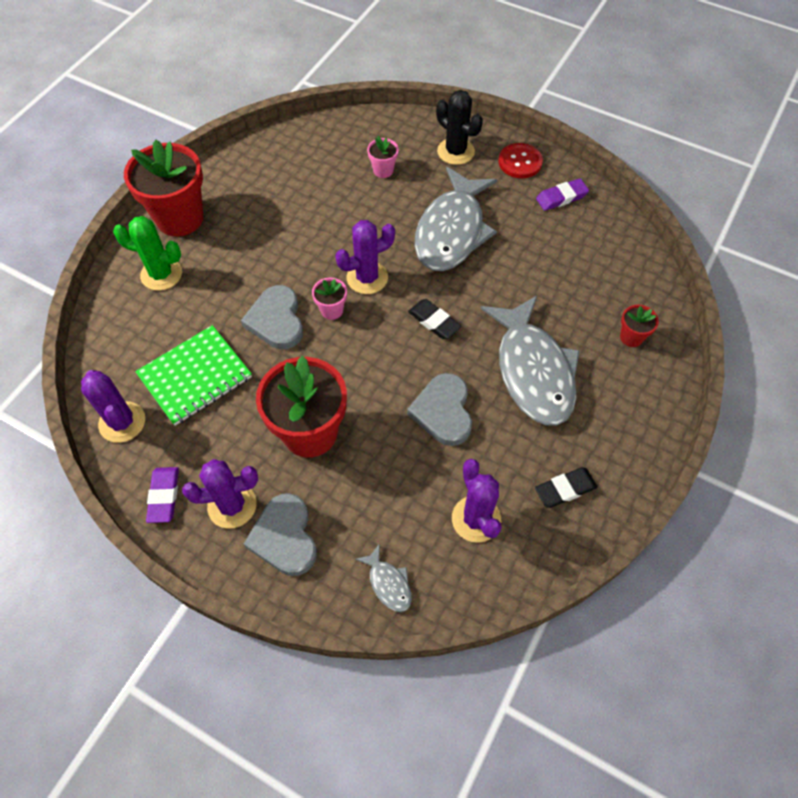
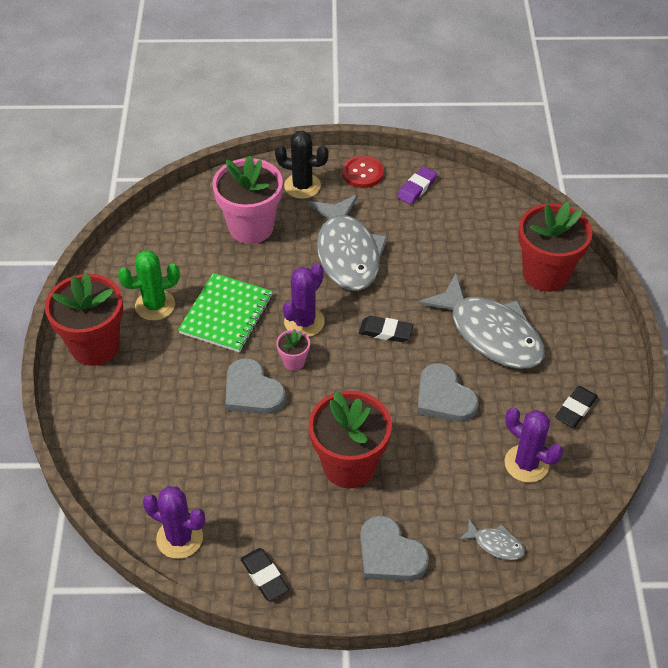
camera: 30 degrees left, 10 degrees down
green cactus [113,216,182,291] -> green cactus moved to [118,250,180,321]
green notebook [135,325,252,426] -> green notebook moved to [178,273,273,353]
purple eraser [146,467,179,523] -> black eraser [240,548,289,601]
purple cactus [182,459,258,529] -> none
pink flower pot [367,136,399,178] -> pink flower pot [212,156,283,244], size x2.24
red flower pot [620,305,659,347] -> red flower pot [518,202,592,292], size x2.24

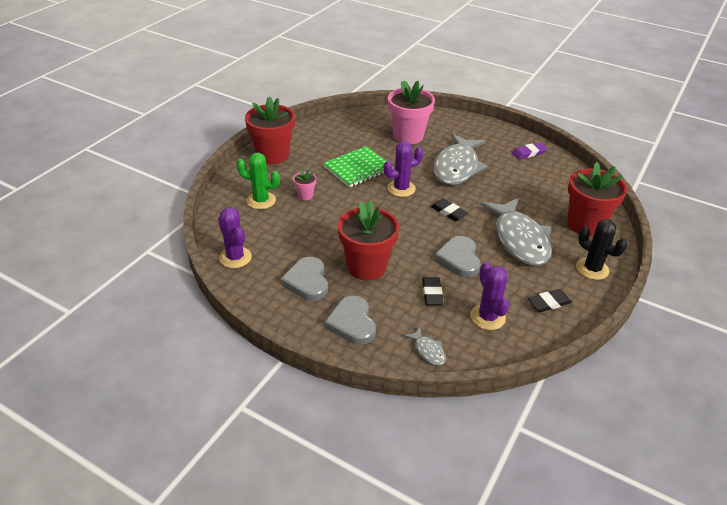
camera: 30 degrees right, 10 degrees down
green cactus [118,250,180,321] -> green cactus moved to [237,153,280,209]
grey heart [225,358,286,415] -> grey heart moved to [281,257,328,301]
black eraser [240,548,289,601] -> black eraser moved to [422,277,443,305]
black cactus [275,131,329,199] -> black cactus moved to [576,219,627,280]
pink flower pot [276,329,310,371] -> pink flower pot moved to [293,169,317,200]
red button [342,155,384,188] -> none

